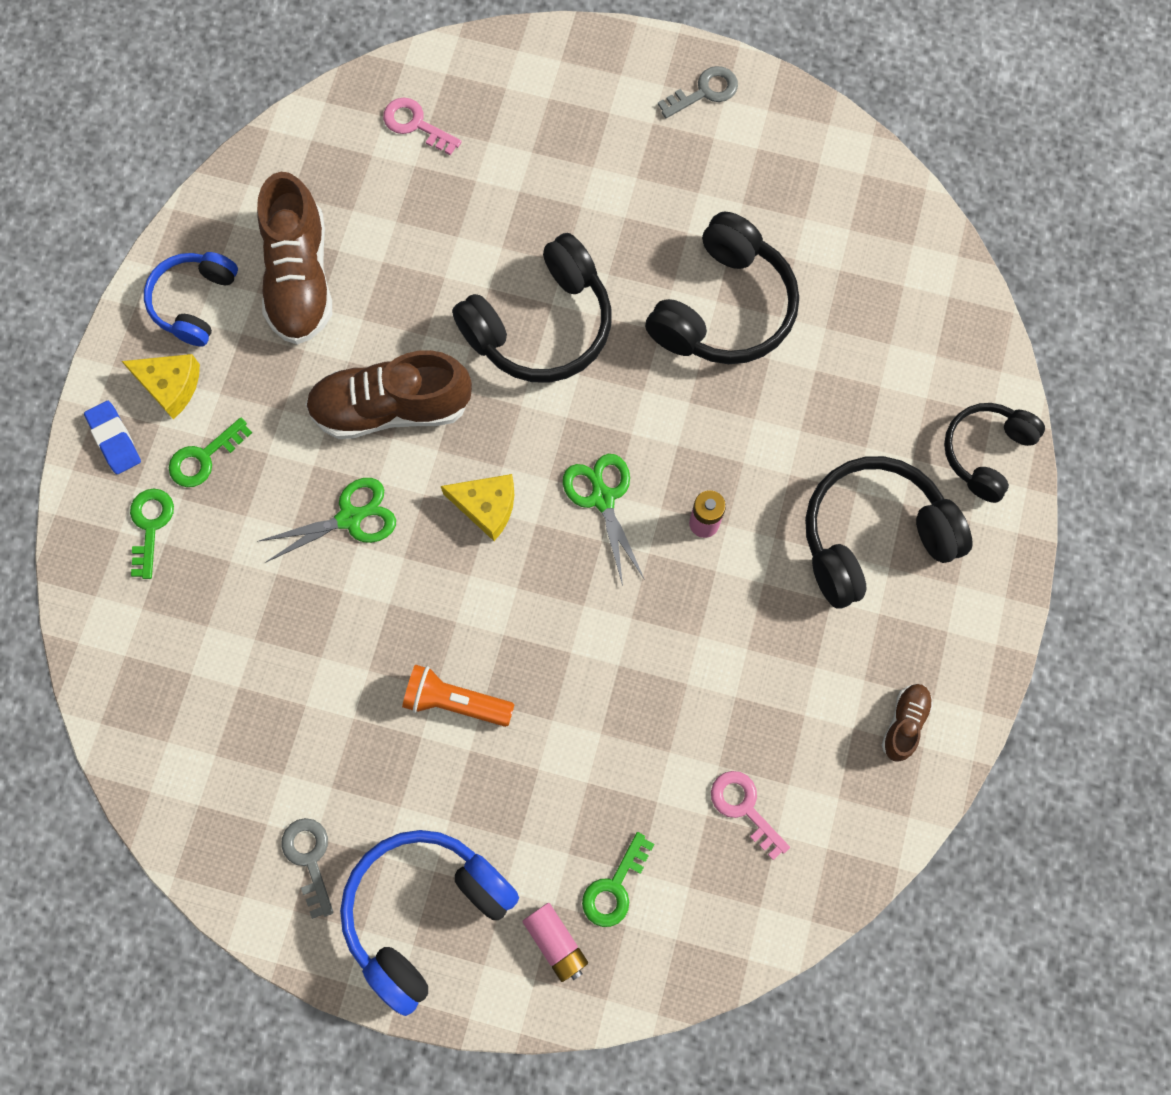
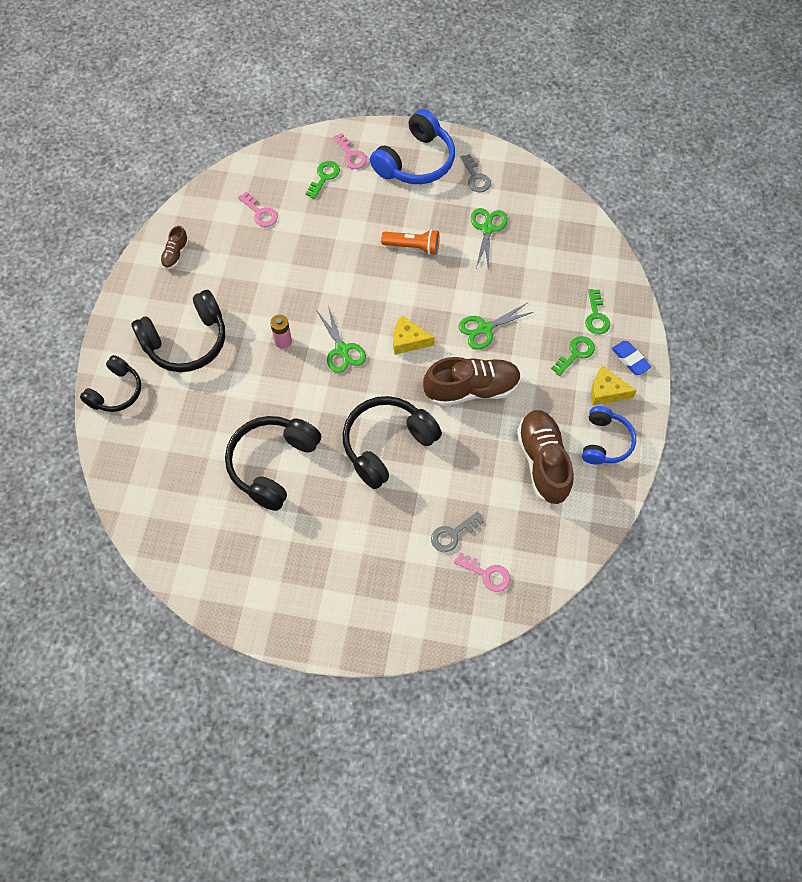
camera: 175 degrees right, 10 degrees down
pink battery [522,903,588,982] -> pink key [333,133,367,169]
grey key [658,66,738,118] -> grey key moved to [431,512,484,552]
none -> green scissors [471,208,507,271]

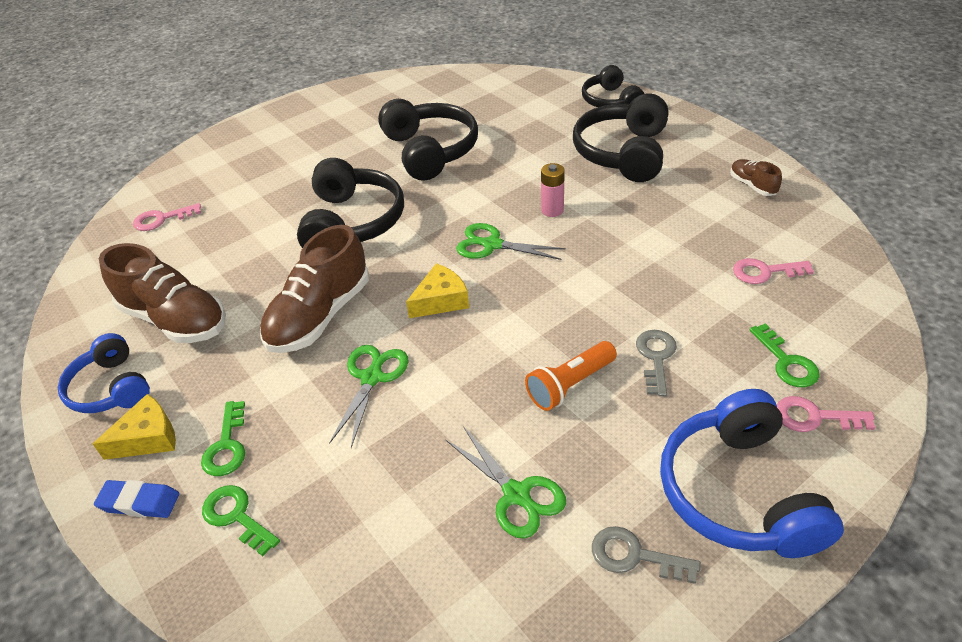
camera: 135 degrees right, 20 degrees down
grey key [431,512,484,552] -> grey key moved to [636,330,677,396]

